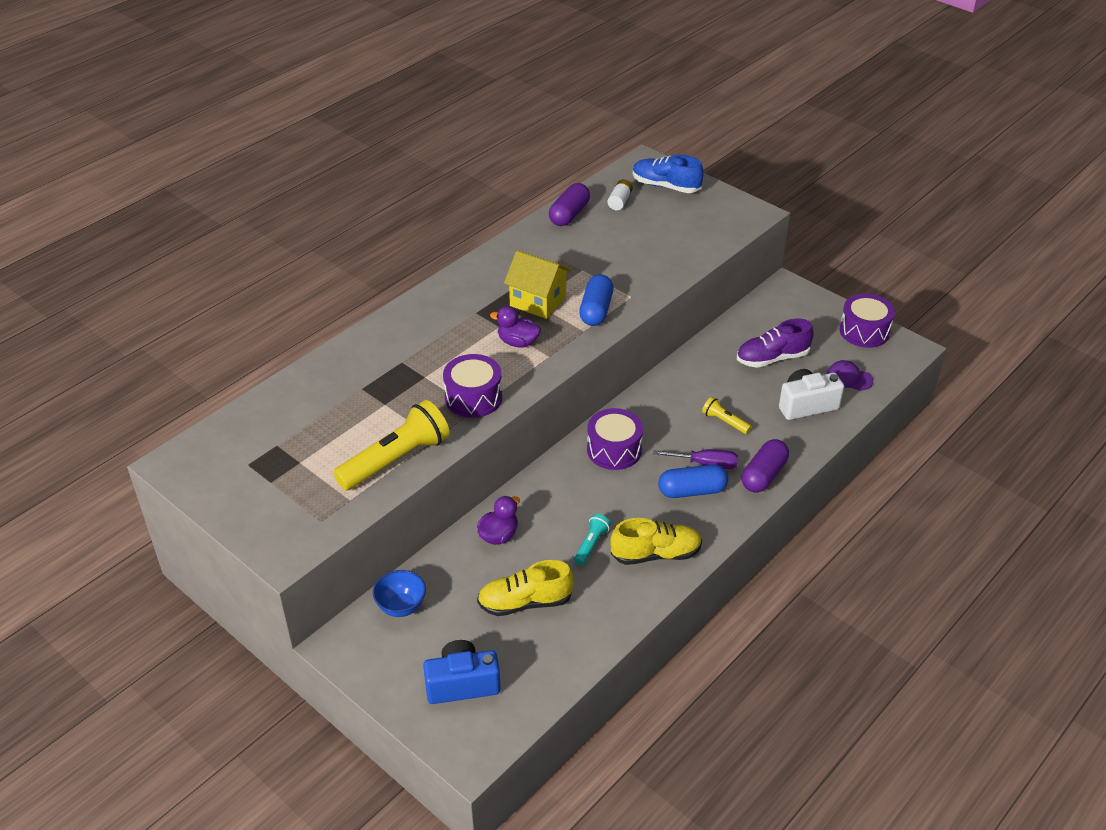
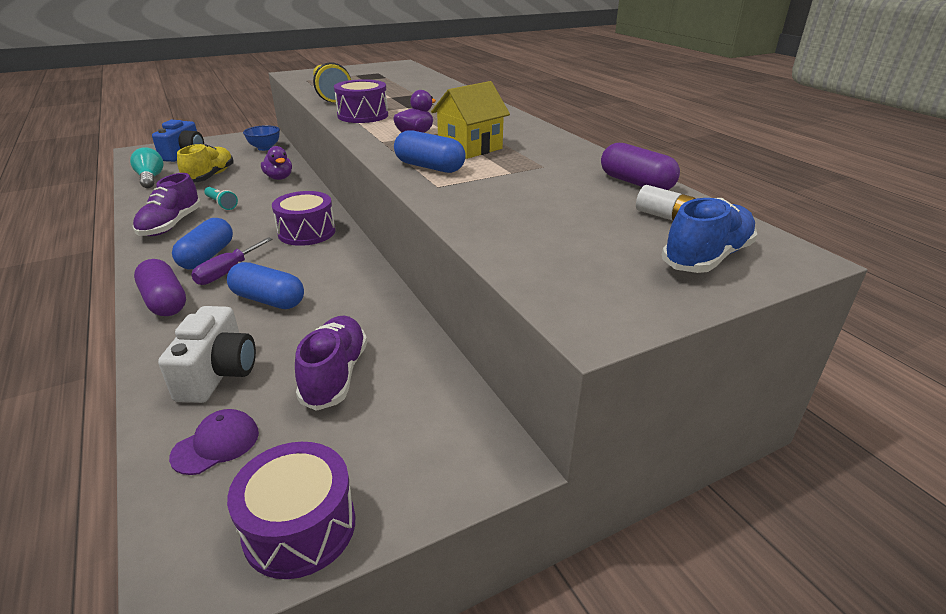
camera: 110 degrees right, 10 degrees down
yellow shoe [610,518,702,565] -> purple shoe [133,173,201,236]
yellow flashlight [702,397,752,434] -> blue capsule [227,262,304,309]
none -> turquoise light bulb [130,147,164,188]

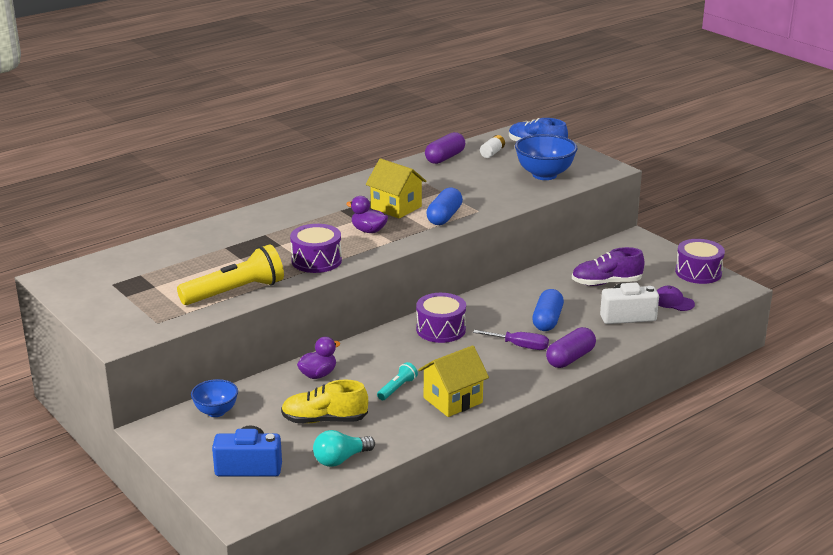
camera: 100 degrees left, 5 degrees down
purple shoe [133,173,201,236] -> yellow house [418,345,489,417]
blue capsule [172,218,233,269] -> none
none -> blue bowl [515,134,578,180]

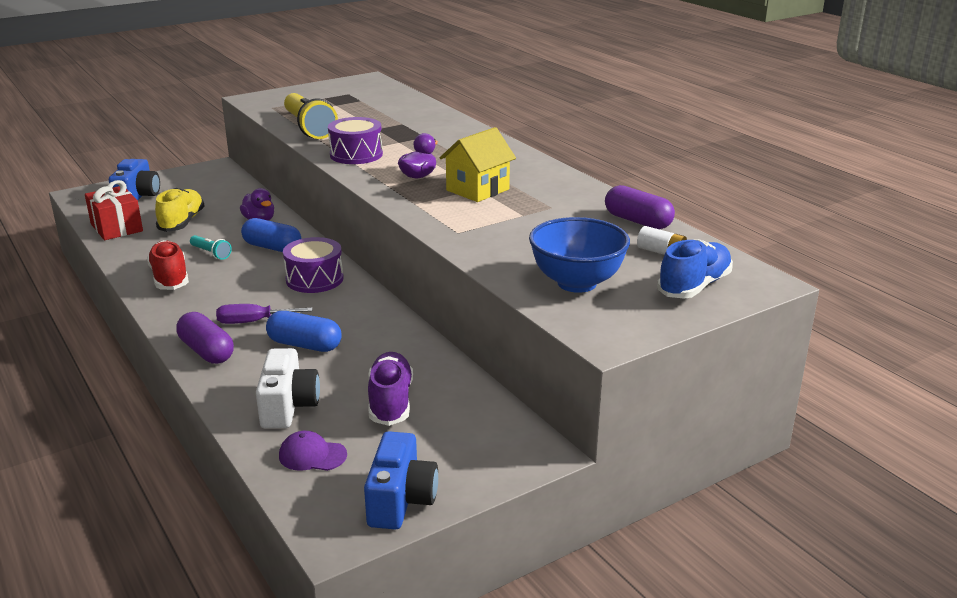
camera: 95 degrees right, 0 degrees up
blue bowl [191,379,238,417] -> none
turquoise light bulb [313,430,375,467] -> red gift [85,180,143,240]
yellow house [418,345,489,417] -> red shoe [147,240,189,290]
blue capsule [426,188,463,225] -> blue capsule moved to [241,218,302,252]
purple screwdriver [473,330,549,350] -> purple screwdriver turned 60 degrees clockwise [216,304,313,324]
purple cap [657,286,695,311] -> purple cap turned 120 degrees counterclockwise [279,431,347,471]
purple drum [675,239,725,284] -> blue camera [364,431,438,529]

